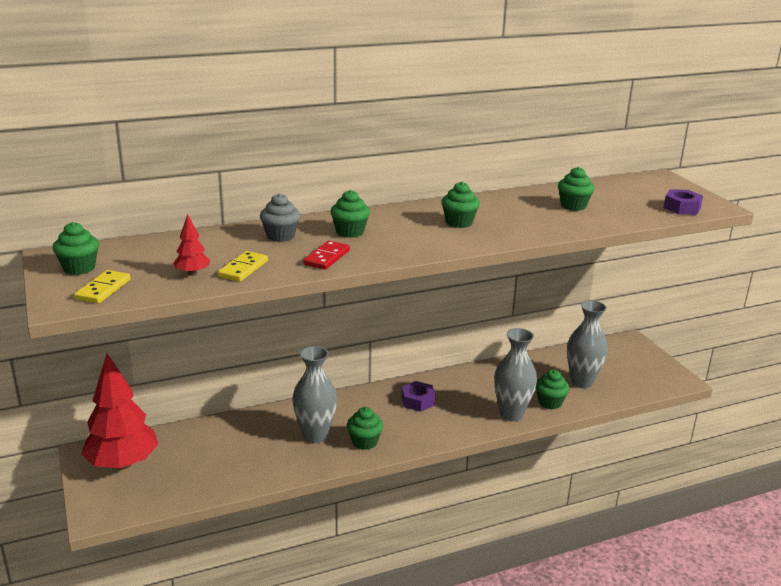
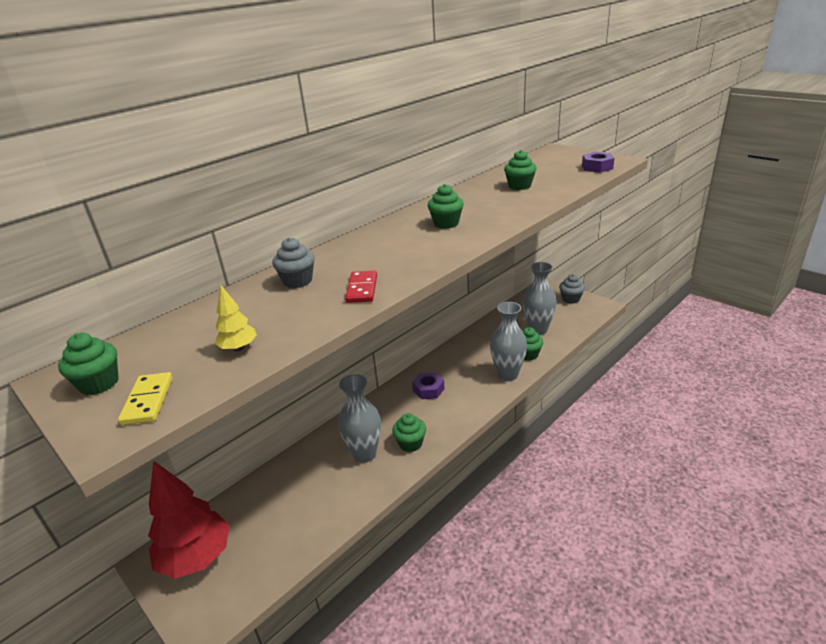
camera: 20 degrees left, 5 degrees up
red tree [173,214,210,276] -> yellow tree [215,285,257,351]
yellow domino [218,251,268,282] -> none
green cupcake [330,190,370,238] -> none
none -> grey cupcake [559,274,585,304]

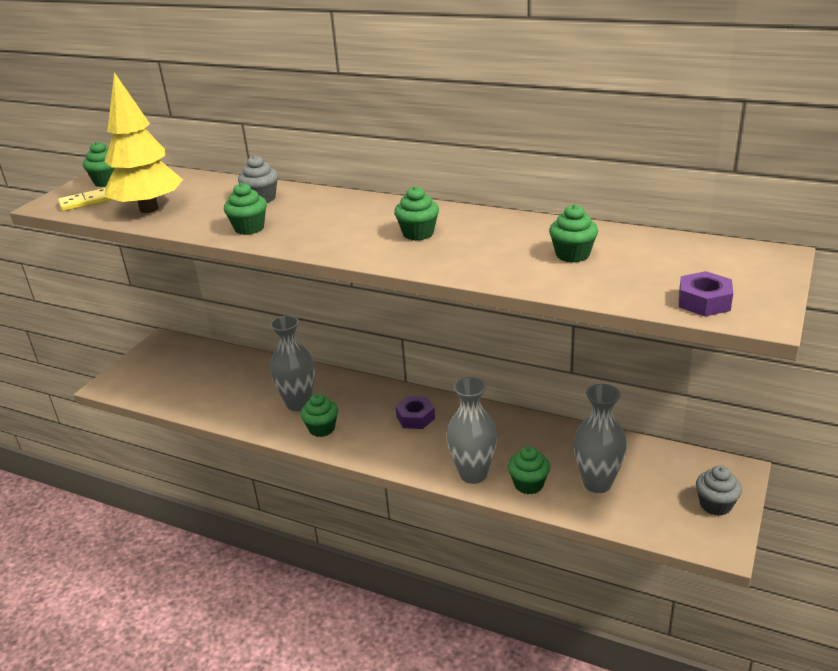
camera: 70 degrees right, 0 degrees up
red tree [148,461,230,579] -> none
yellow tree [215,285,257,351] -> yellow tree [104,72,183,213], size x2.32
red domino [345,271,377,303] -> green cupcake [224,183,267,235]

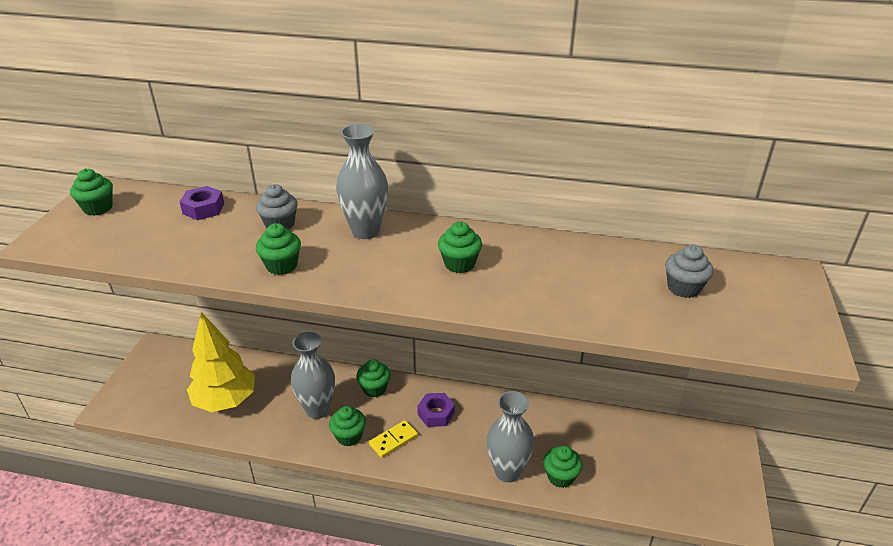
camera: 15 degrees left, 5 degrees up
yellow domino [58,188,111,211] -> yellow domino moved to [369,420,418,458]
yellow tree [104,72,183,213] -> yellow tree moved to [187,312,255,412]
green cupcake [549,204,598,263] -> green cupcake moved to [356,359,391,397]
grey vase [574,384,627,493] -> grey vase moved to [336,124,388,239]
purple nut [679,271,733,316] -> purple nut moved to [180,186,224,220]
grey cupcake [696,465,742,516] -> grey cupcake moved to [665,245,713,298]

